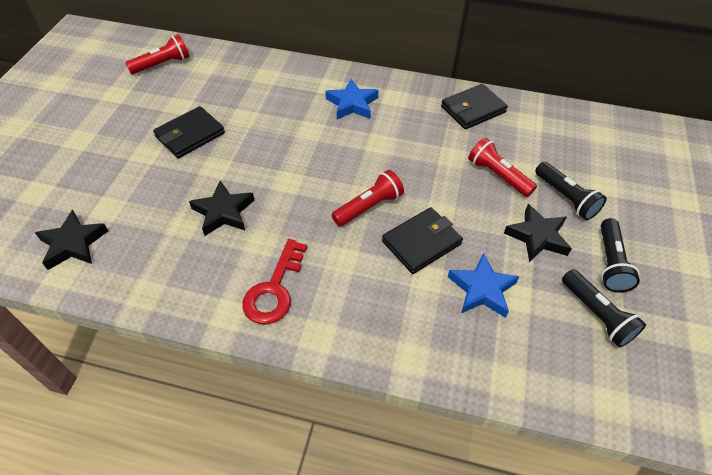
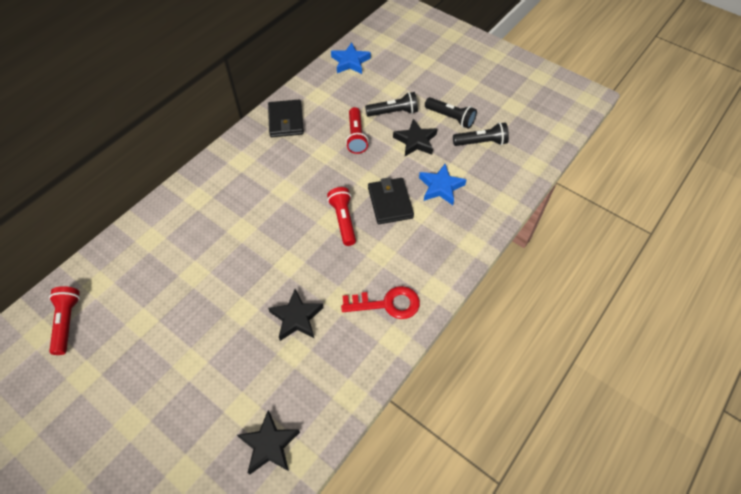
camera: 65 degrees left, 5 degrees up
black wallet [153,106,225,158] -> none
red key [242,239,307,324] -> red key turned 45 degrees counterclockwise [341,286,420,319]
blue star [325,79,379,119] -> blue star moved to [331,43,371,74]
red flashlight [468,138,537,197] -> red flashlight turned 75 degrees counterclockwise [346,107,369,154]

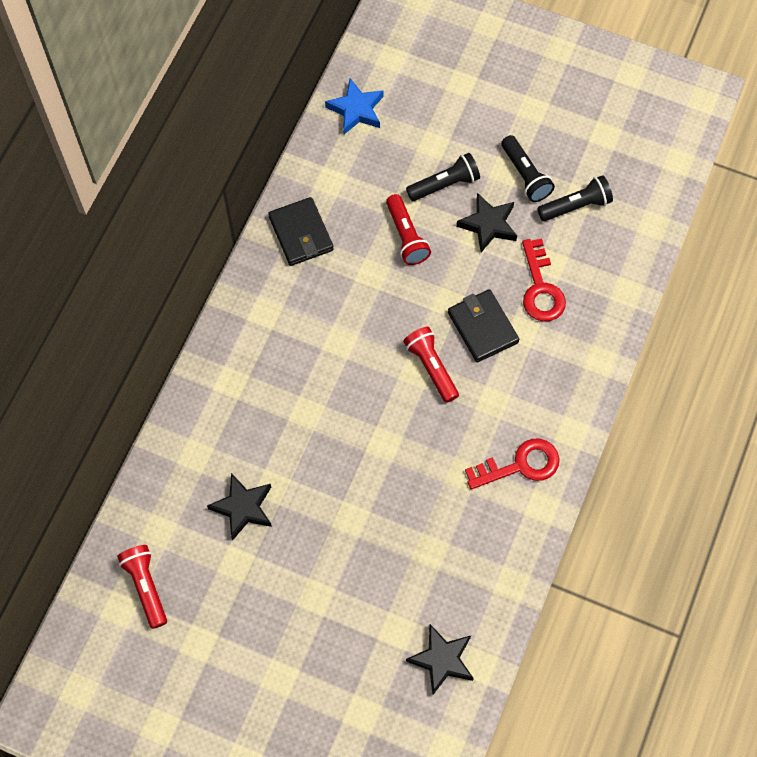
camera: 15 degrees left, 10 degrees up
black star [268,289,324,341] -> black star moved to [207,473,272,541]
blue star [419,164,466,205] -> red key [522,238,566,321]
black flashlight [425,97,477,129] -> black flashlight turned 45 degrees clockwise [501,135,555,202]

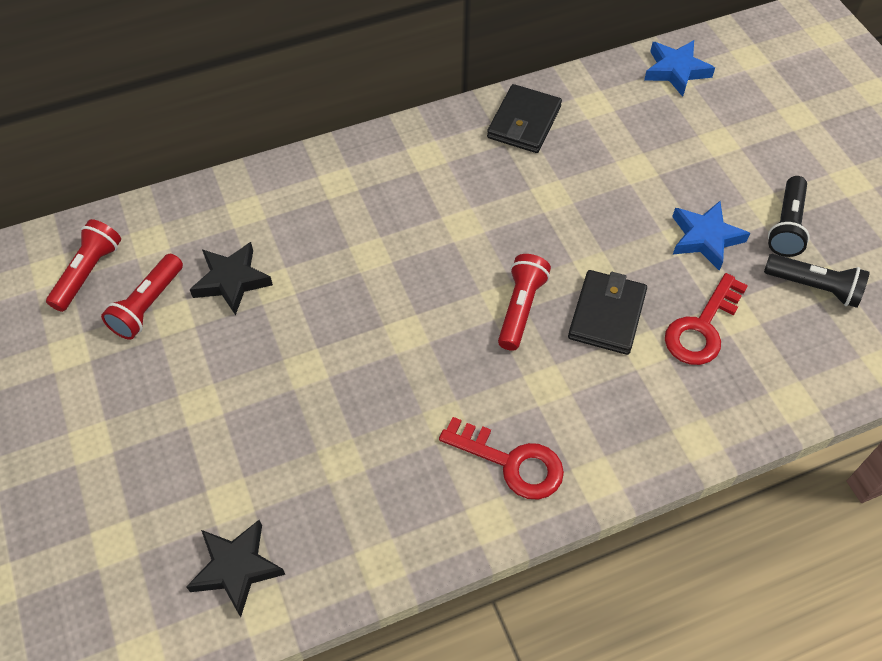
camera: 45 degrees right, 10 degrees down
red flashlight [386,194,431,265] -> red flashlight moved to [101,254,183,340]
black flashlight [406,153,480,201] -> none
black star [456,193,517,252] -> blue star [672,201,750,271]

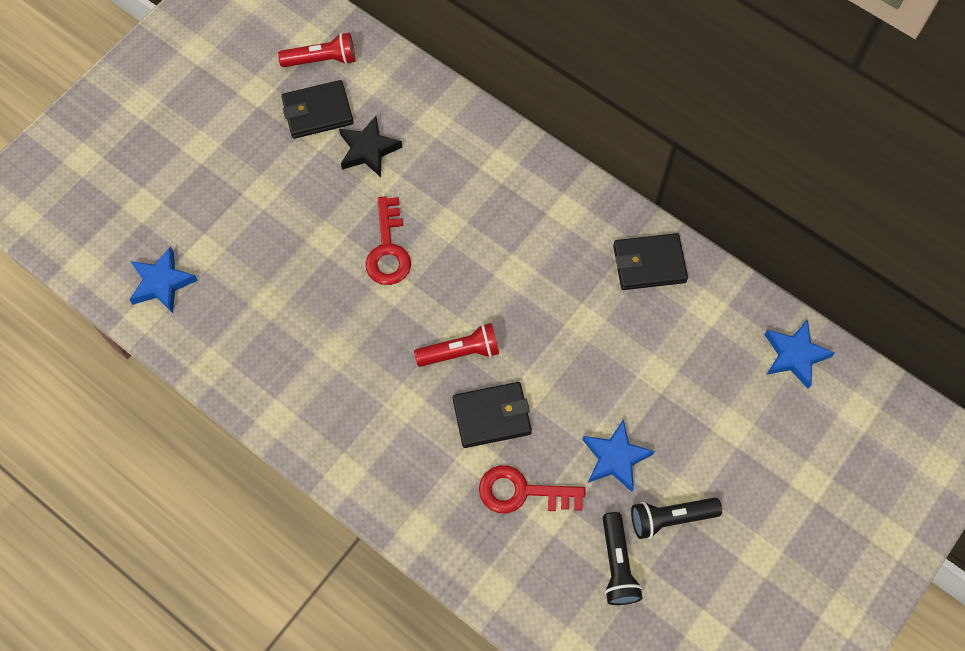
camera: 60 degrees right, 10 degrees up
red flashlight [101,254,183,340] -> black wallet [281,80,354,139]
black star [186,520,285,617] -> blue star [129,247,198,313]
red key [439,417,564,500] -> red key moved to [366,196,411,285]

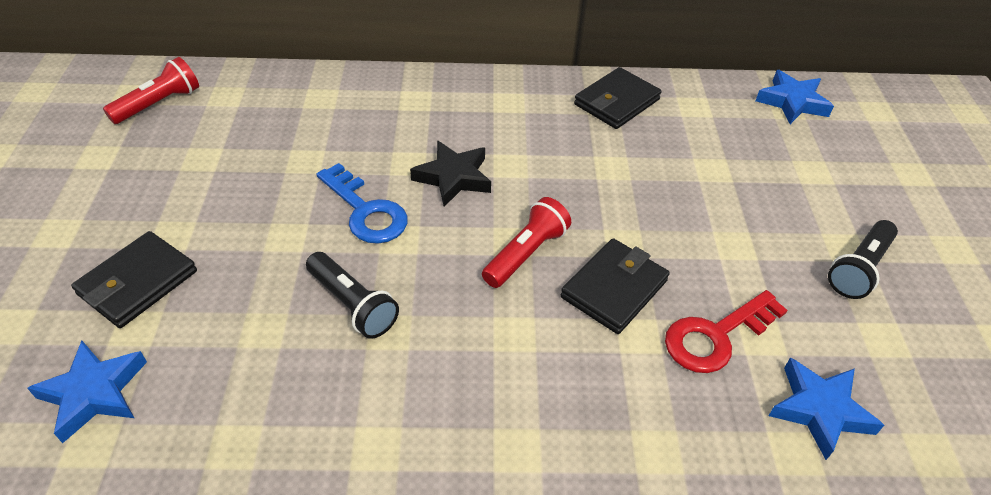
camera: 40 degrees left, 20 degrees down
black wallet [281,80,354,139] -> black wallet moved to [71,231,197,328]
black star [339,116,402,177] -> black star moved to [410,141,491,207]
red key [366,196,411,285] -> blue key [316,163,408,244]
blue star [582,419,654,492] -> blue star moved to [768,358,884,460]
black flashlight [603,512,643,605] -> black flashlight moved to [306,252,399,339]

